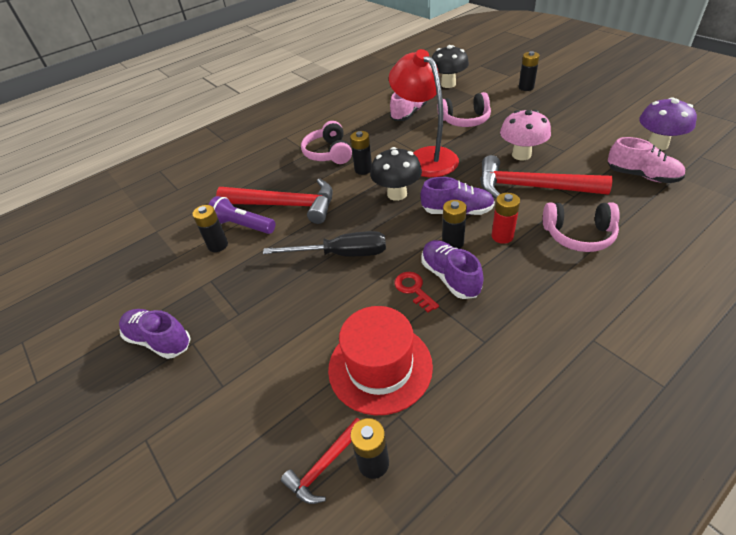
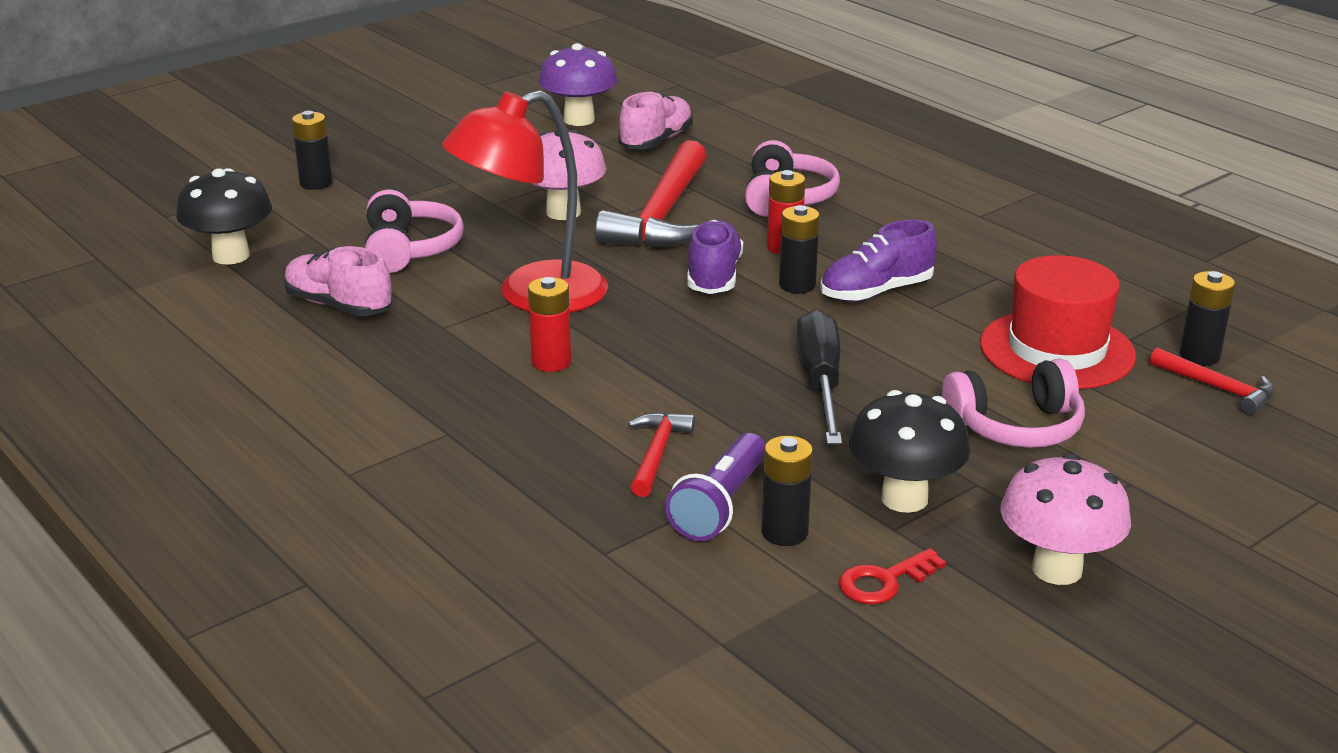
camera: 95 degrees left, 15 degrees down
purple shoe [119,309,191,359] -> pink mushroom [1000,454,1131,585]
red hammer [216,178,333,224] -> red hammer [628,412,695,497], size x0.49
pink headphones [301,121,352,164] -> pink headphones moved to [942,359,1085,448]
black battery [350,131,372,175] -> red battery [528,277,571,372]
black mushroom [370,147,422,201] -> black mushroom moved to [849,390,970,513]
red key [394,272,439,312] -> red key moved to [838,548,946,604]

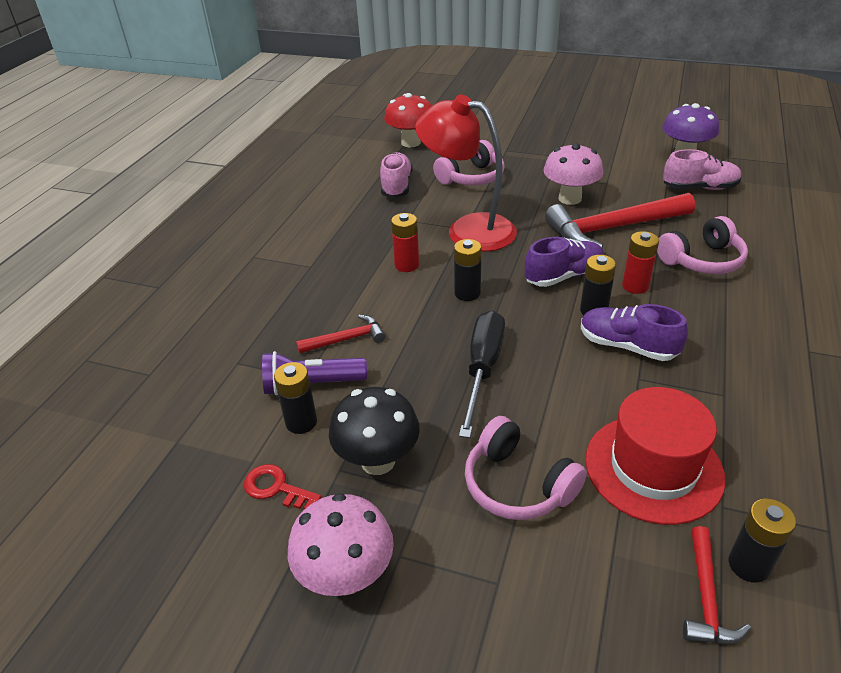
camera: 60 degrees right, 10 degrees up
black mushroom [176,168,272,265] -> red mushroom [384,93,432,147]
black battery [292,111,333,190] -> black battery moved to [454,239,482,301]
black screwdriver [796,309,842,444] -> black screwdriver turned 45 degrees counterclockwise [459,310,505,438]

